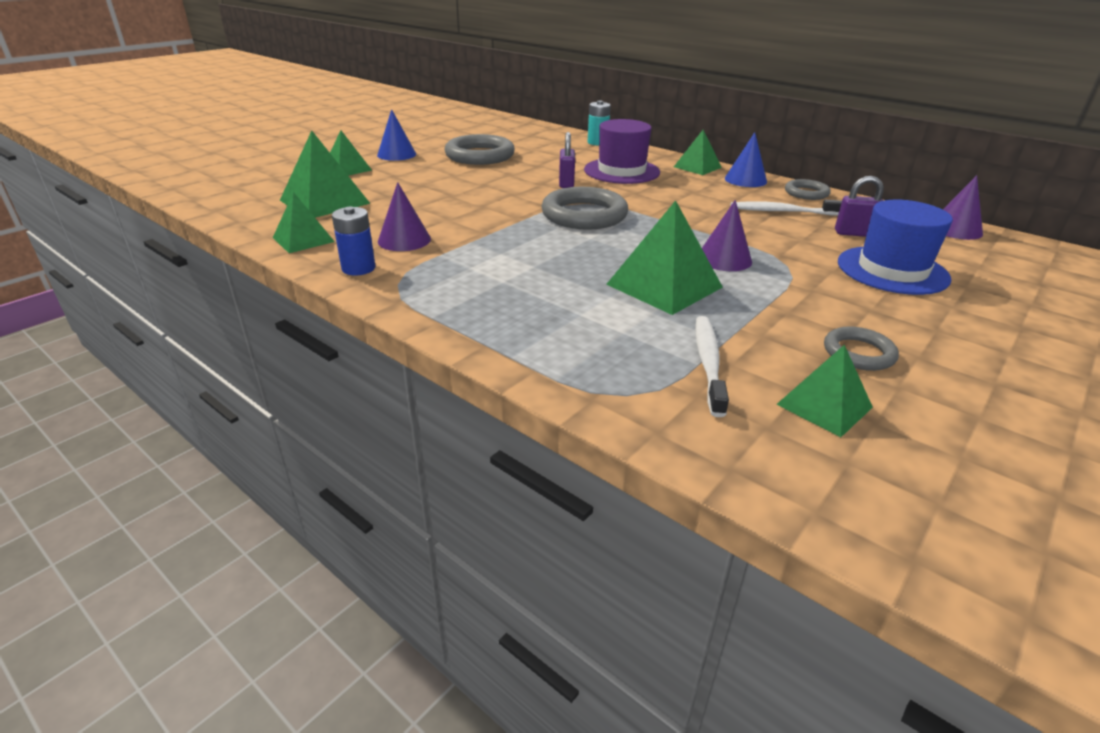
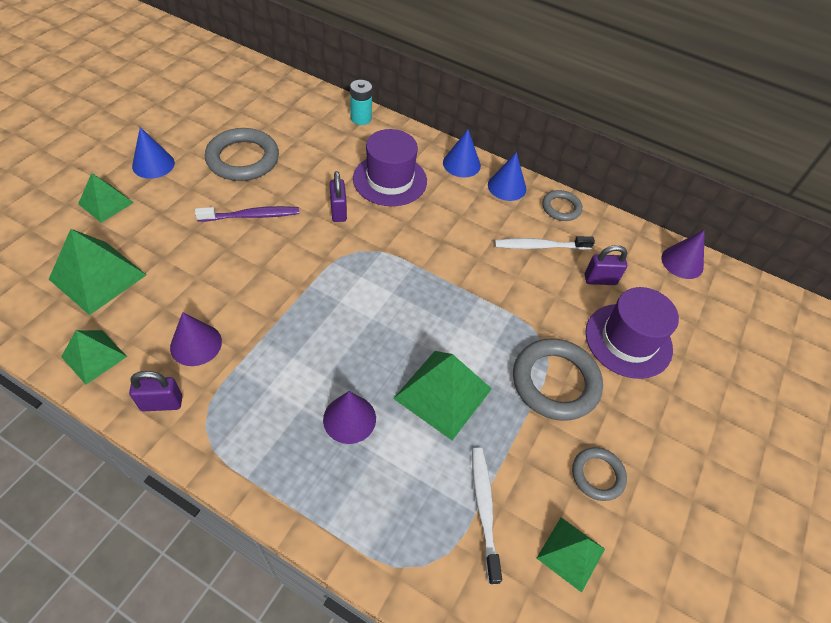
camera: 15 degrees left, 20 degrees up
blue battery [332,207,375,276] -> purple padlock [129,371,182,411]
grey ring [541,187,628,230] -> grey ring moved to [513,339,603,421]
green pyramid [674,130,722,175] -> blue cone [443,129,481,177]
purple cone [702,200,752,271] -> purple cone moved to [323,391,376,444]
blue hat [838,200,953,295] -> purple hat [585,287,679,379]
none -> purple toothbrush [195,206,299,222]

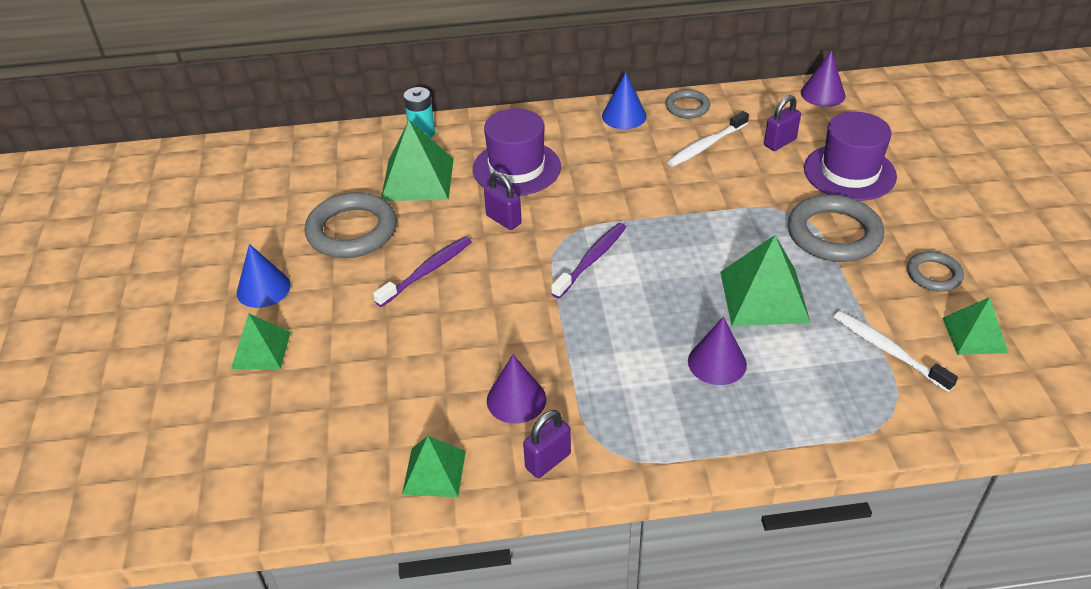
camera: 30 degrees left, 10 degrees down
green pyramid [49,229,146,315] -> green pyramid moved to [381,120,454,201]
blue cone [443,129,481,177] -> none
none -> purple toothbrush [551,223,626,299]

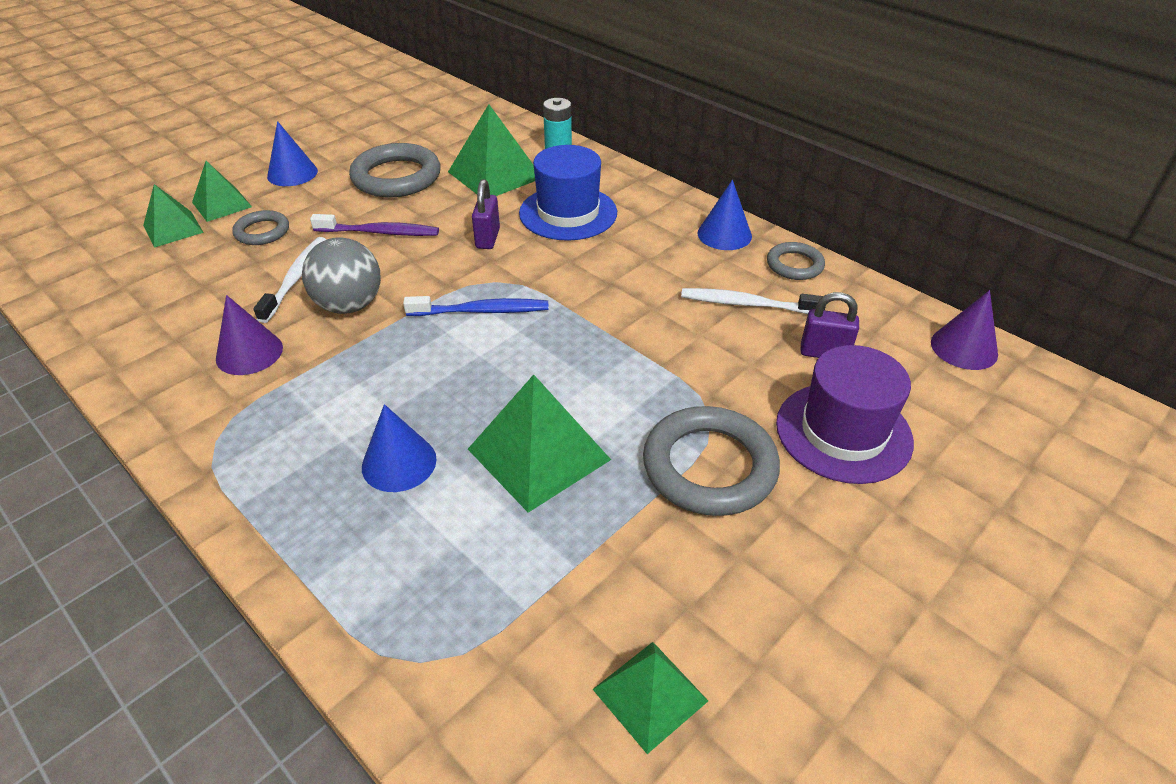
camera: 50 degrees right, 0 degrees up
green pyramid [402,436,466,497] -> green pyramid moved to [143,184,204,248]
purple hat [473,109,561,196] -> blue hat [519,145,617,241]
purple padlock [523,410,571,478] -> none
purple toothbrush [551,223,626,299] -> blue toothbrush [403,296,548,316]
purple cone [688,317,747,385] -> blue cone [362,404,436,492]
white toothbrush [833,311,958,392] -> white toothbrush moved to [253,237,326,323]
grey ring [907,251,964,292] -> grey ring moved to [232,210,289,245]
none -> grey ball [302,237,381,314]

